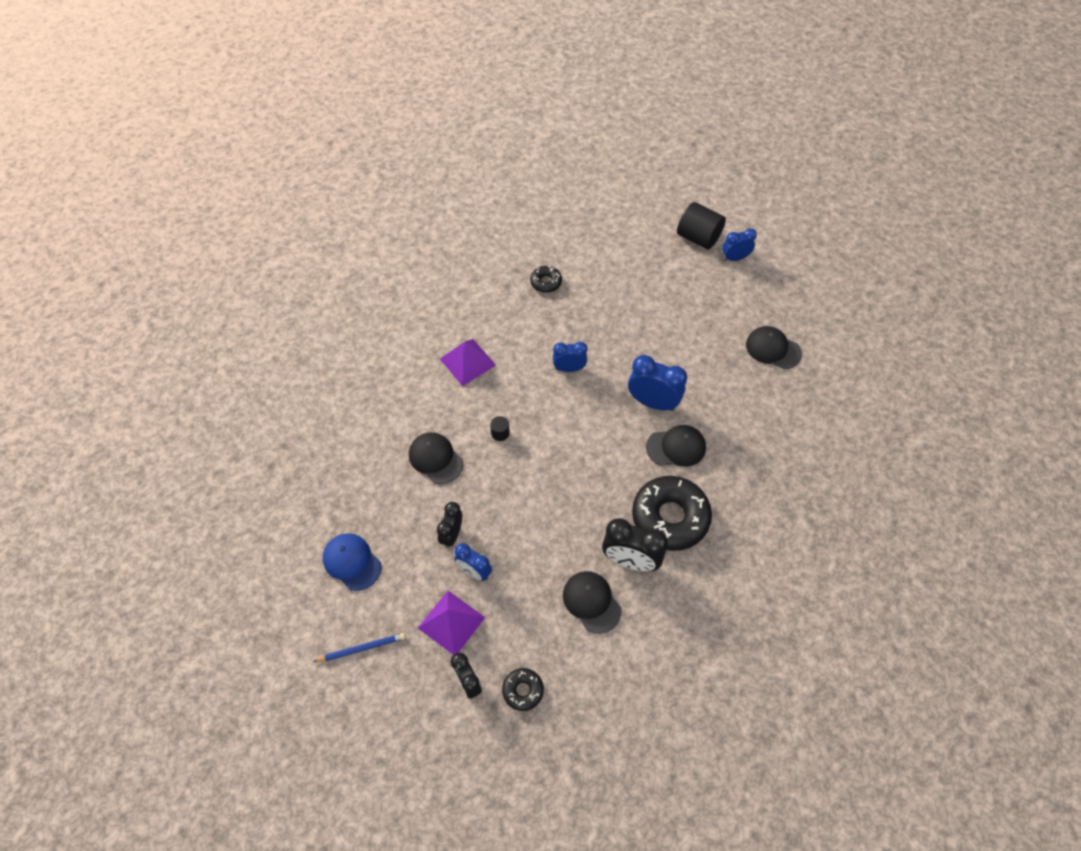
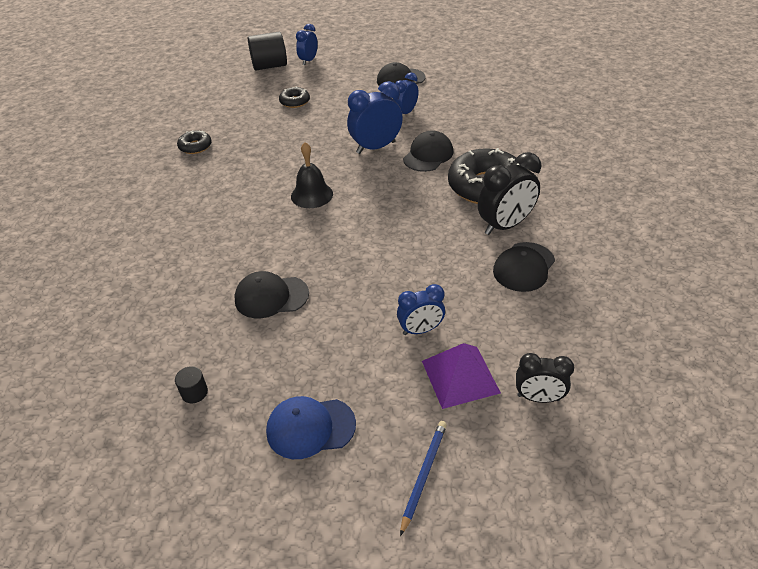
camera: 50 degrees left, 15 degrees down
black clock [437,502,462,548] -> none
purple pyramid [440,339,496,386] -> none
black cylinder [490,416,510,441] -> black cylinder moved to [175,366,208,403]
black donut [502,668,544,711] -> black donut moved to [279,86,310,108]
blue clock [553,342,587,372] -> blue clock moved to [393,73,419,114]
black cap [563,571,622,634] -> black cap turned 60 degrees counterclockwise [493,242,555,292]
none -> black bell [291,142,333,208]

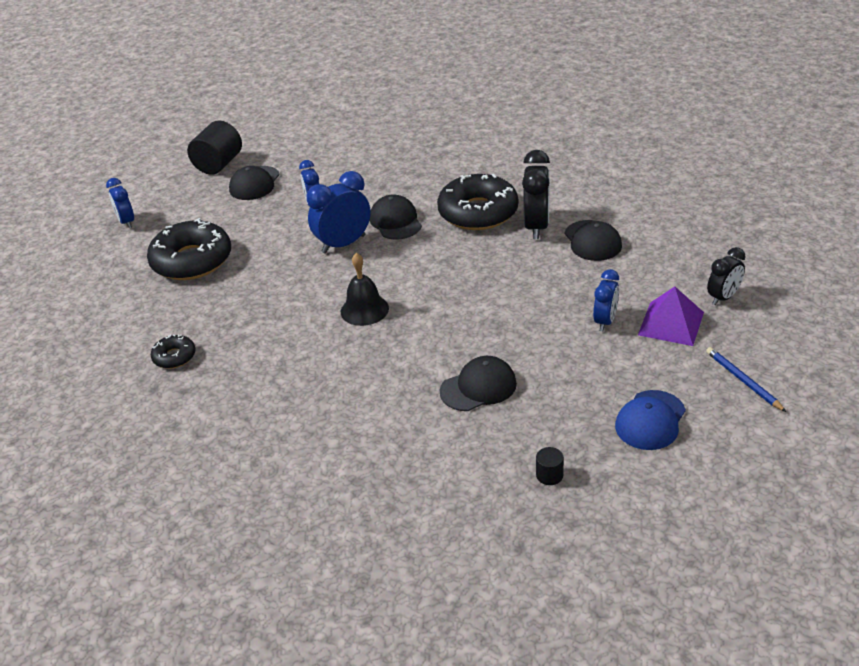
camera: 50 degrees left, 5 degrees down
black cap [234,271,309,318] -> black cap turned 150 degrees counterclockwise [439,356,517,411]
black cylinder [248,32,287,71] -> black cylinder moved to [187,120,242,175]
black donut [279,86,310,108] -> black donut [147,218,231,280], size x2.10
blue clock [347,81,403,154] -> blue clock turned 45 degrees clockwise [307,171,371,253]

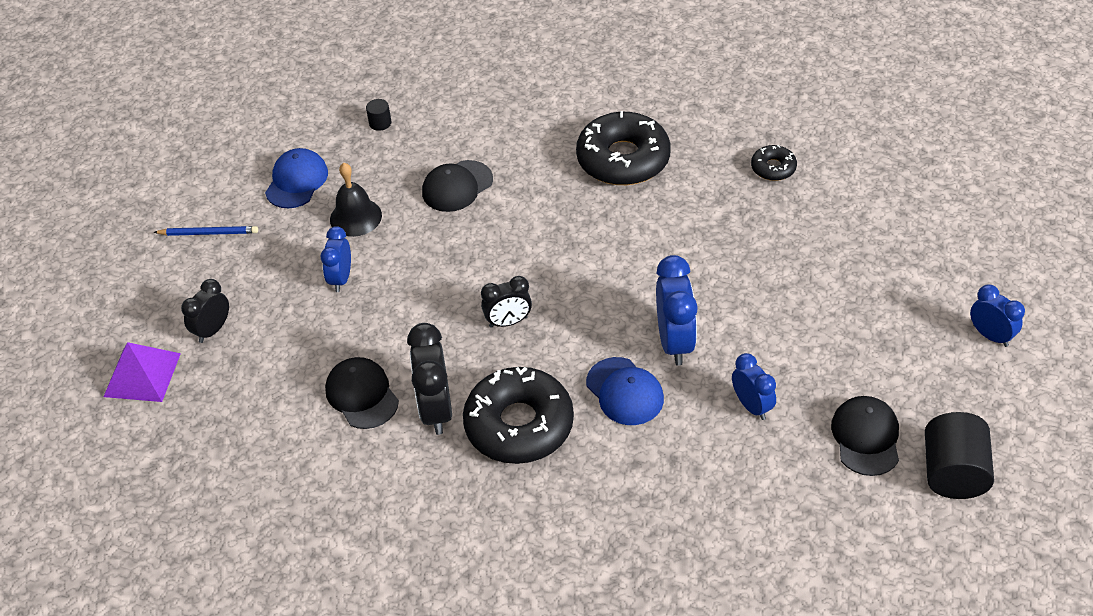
camera: 165 degrees right, 10 degrees up
black donut [147,218,231,280] -> black donut moved to [576,111,671,185]
blue clock [307,171,371,253] -> blue clock turned 45 degrees counterclockwise [656,255,698,366]
black bell [341,253,389,326] -> black bell moved to [330,163,382,237]
black cap [369,194,422,240] -> blue cap [586,357,664,425]
purple pyramid [638,287,704,346] -> purple pyramid moved to [104,342,181,402]
blue pencil [706,347,786,412] -> blue pencil turned 45 degrees counterclockwise [153,226,258,236]
none -> black clock [481,276,532,328]

